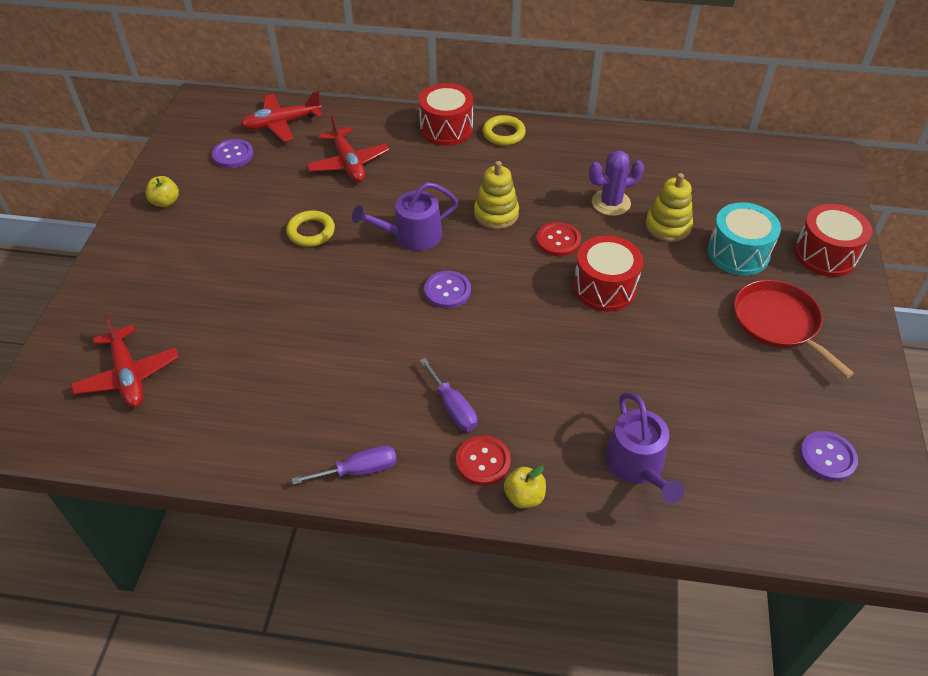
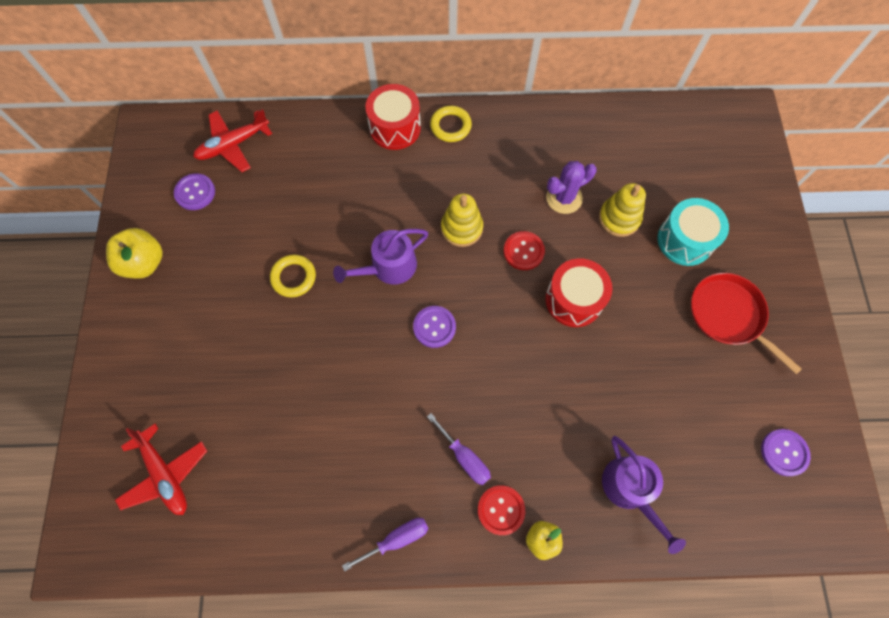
camera: 10 degrees left, 20 degrees up
yellow apple [145,176,179,207] -> yellow apple [106,228,163,279], size x1.64
red plane [306,115,389,182] -> none
red drum [794,204,872,277] -> none

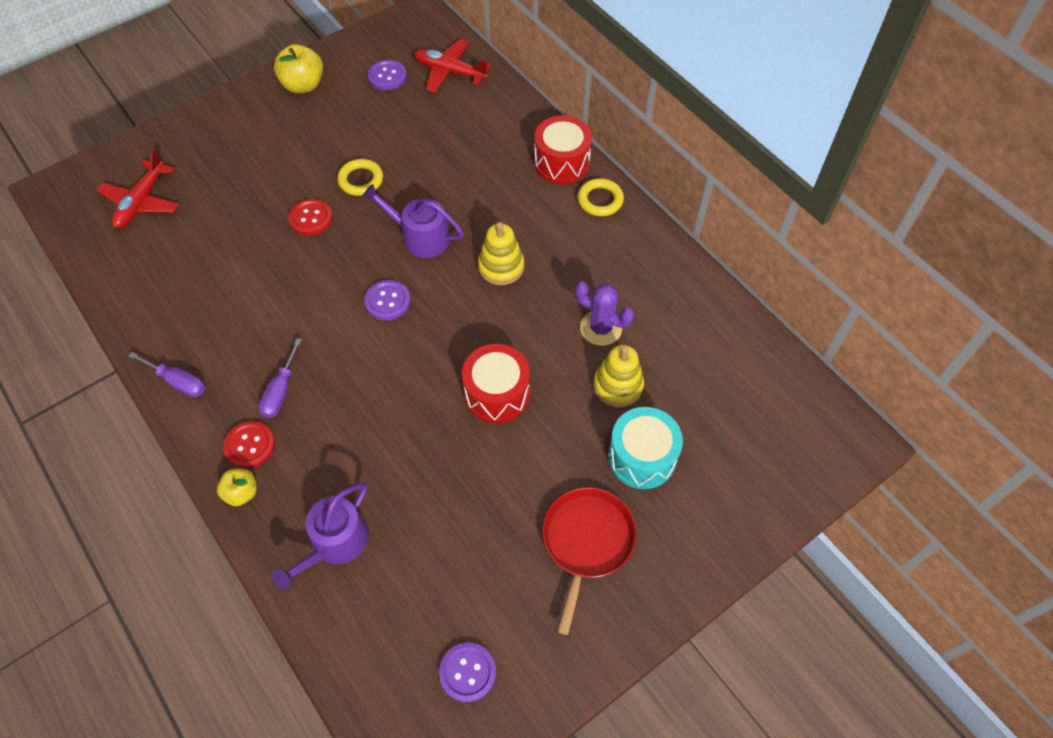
camera: 55 degrees right, 10 degrees down
red button [503,231,545,270] -> red button moved to [288,199,333,235]

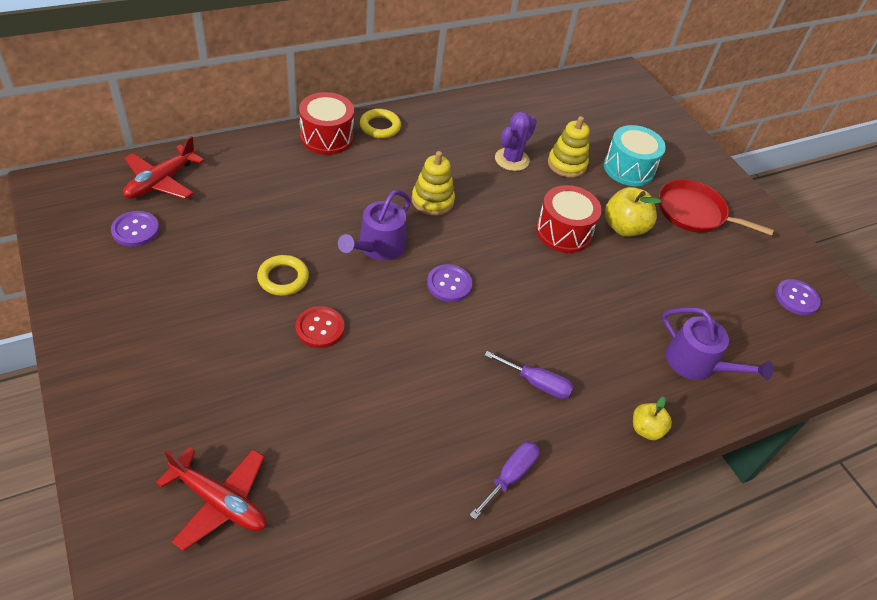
camera: 85 degrees left, 10 degrees down
red button [223,421,275,469] -> none
yellow apple [274,44,323,93] -> yellow apple moved to [605,187,662,237]

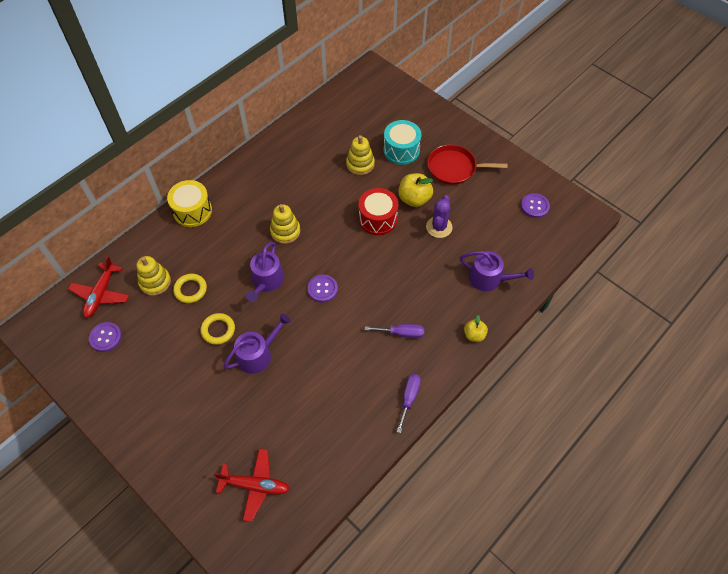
camera: 15 degrees left, 10 degrees up
red button [295,306,345,348] -> purple watering can [223,314,291,374]
red drum [299,92,354,155] -> yellow drum [167,180,212,227]
yellow ring [360,109,401,138] -> yellow ring moved to [173,274,207,303]
purple cactus [495,111,537,171] -> purple cactus moved to [426,195,453,238]
none -> yellow stacking toy [137,256,171,296]

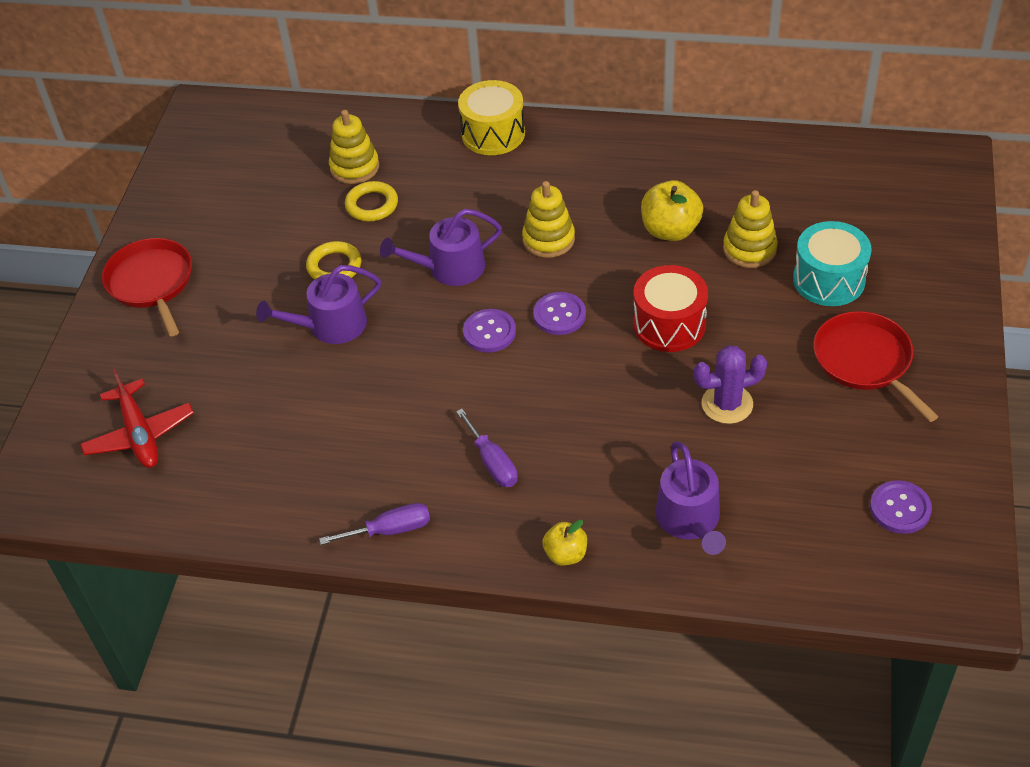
camera: 60 degrees right, 10 degrees down
red plane [68,256,129,318] -> none
purple button [89,322,122,352] -> purple button moved to [533,292,586,335]
purple watering can [223,314,291,374] -> purple watering can turned 135 degrees clockwise [256,265,381,344]
yellow apple [398,173,433,207] -> yellow apple moved to [641,180,703,241]
none -> red pan [102,238,192,336]

